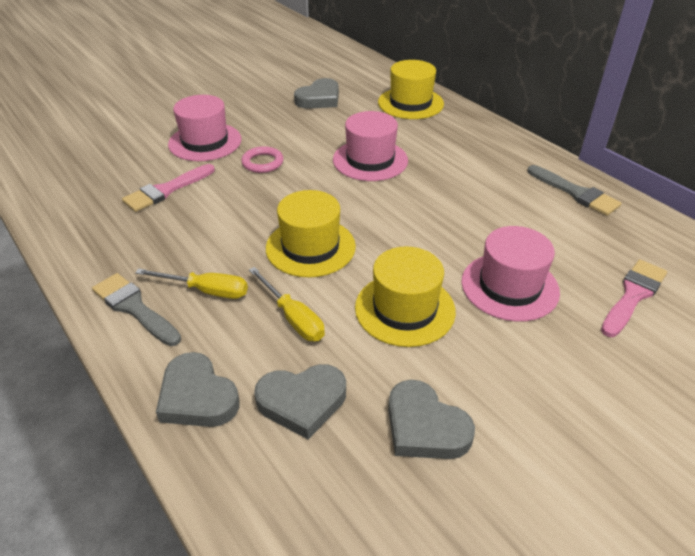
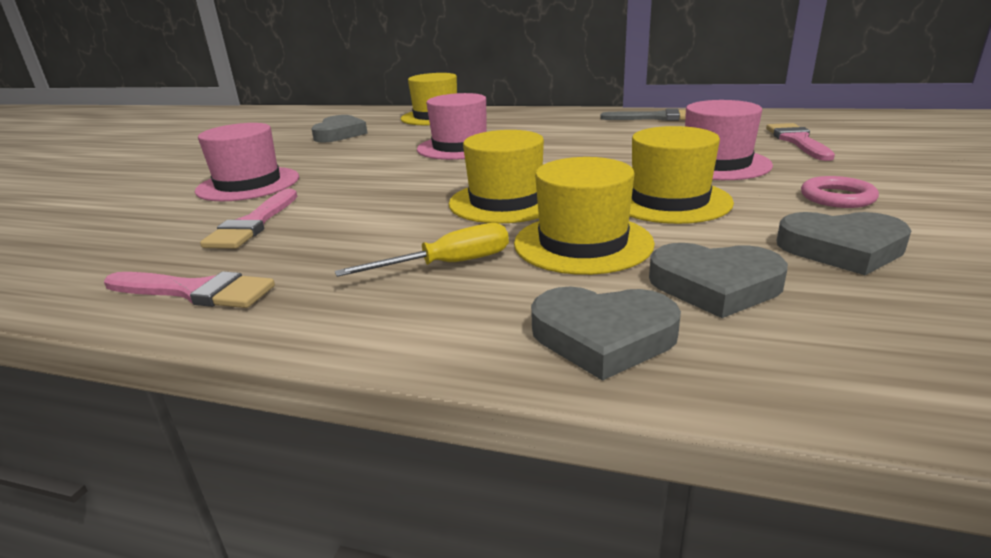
camera: 35 degrees left, 15 degrees down
grey brush [92,273,181,346] -> none
pink ring [241,146,283,173] -> pink ring moved to [801,176,879,208]
yellow screwdriver [249,267,325,341] -> yellow hat [514,157,655,275]
grey heart [254,364,346,439] -> grey heart turned 60 degrees clockwise [649,243,788,318]
none -> pink brush [104,271,275,308]

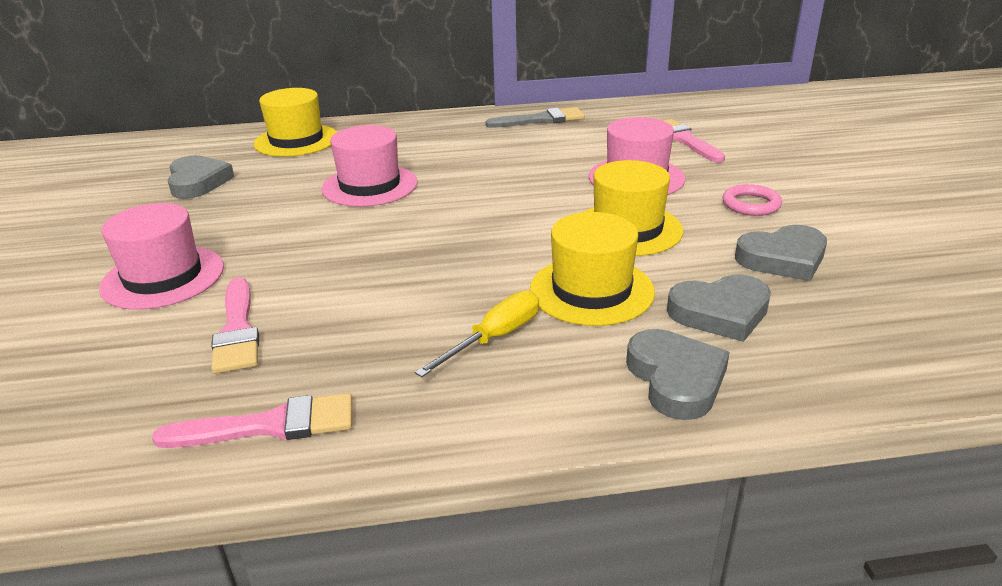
camera: 25 degrees left, 5 degrees up
yellow hat [449,130,544,224] -> none
grey heart [531,287,681,381] -> grey heart turned 90 degrees counterclockwise [626,329,730,420]

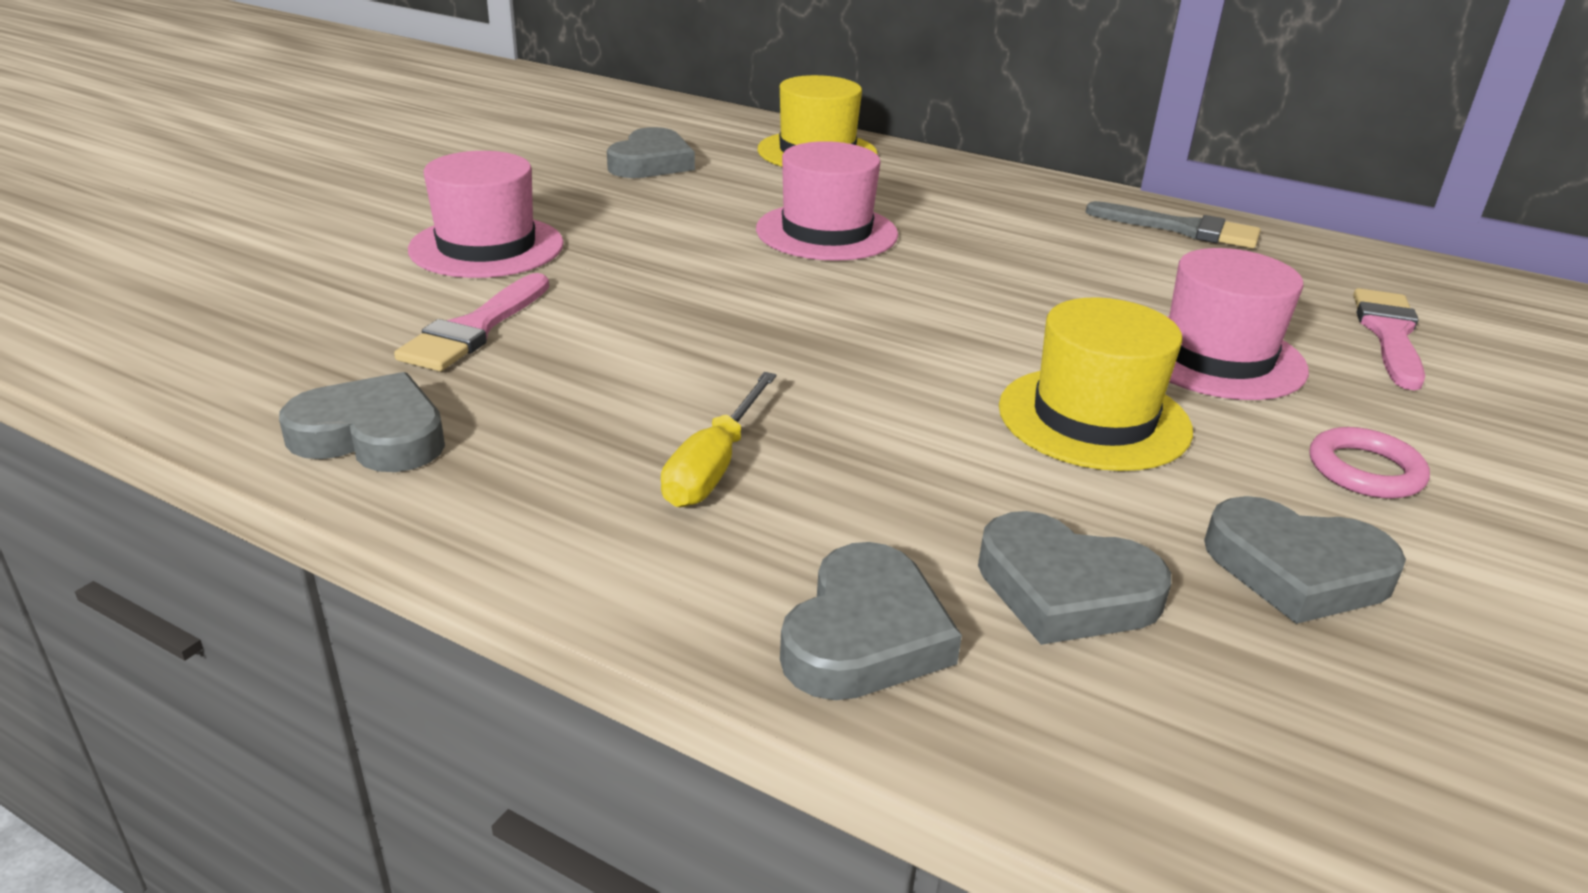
camera: 35 degrees right, 0 degrees up
pink brush [152,393,352,448] -> grey heart [279,372,445,472]
yellow screwdriver [415,291,539,377] -> yellow screwdriver turned 120 degrees clockwise [661,372,777,507]
yellow hat [530,212,655,326] -> none

